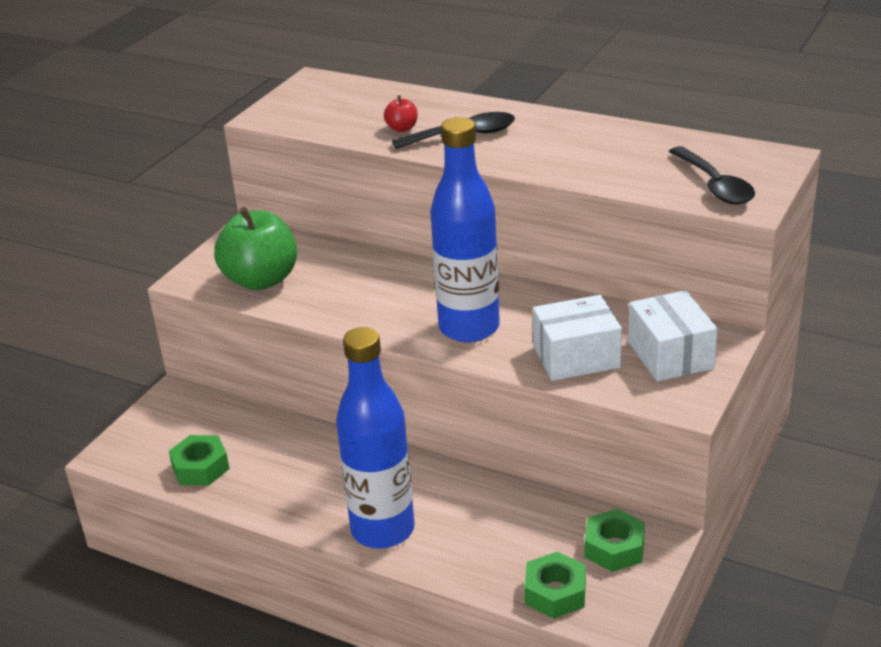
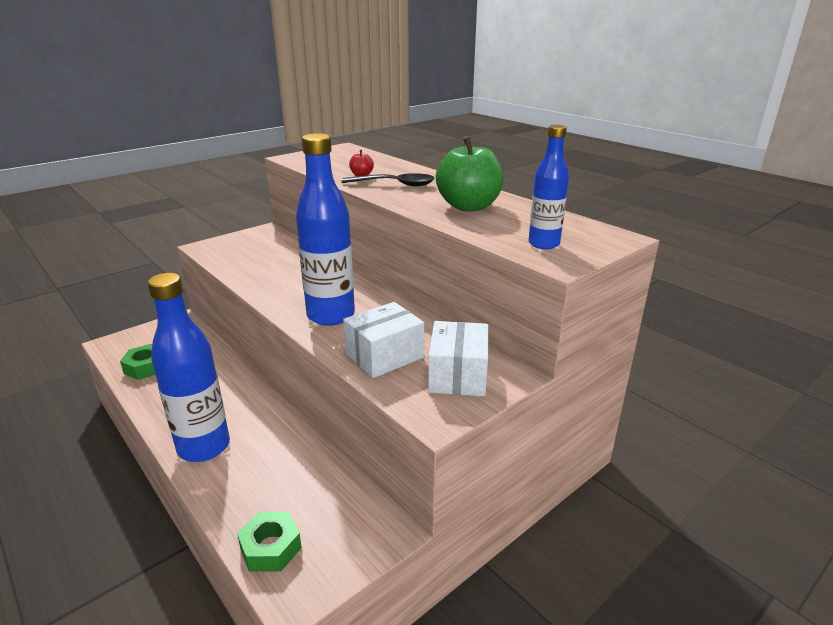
camera: 20 degrees right, 5 degrees down
green apple [214,207,297,290] -> green apple moved to [436,136,504,211]
white box [533,295,622,381] -> white box turned 45 degrees counterclockwise [343,302,424,378]
green nut [585,509,645,572] -> none
black spoon [668,146,755,204] -> blue bottle [528,125,569,249]

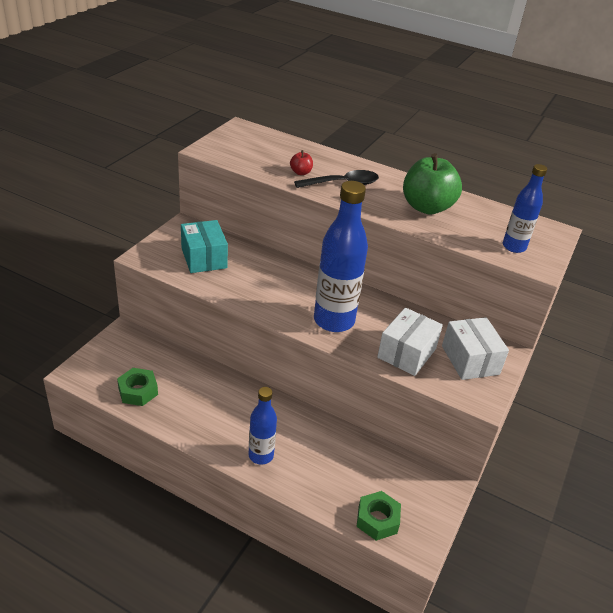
camera: 25 degrees left, 10 degrees up
blue bottle [147,273,230,462] -> blue bottle [249,387,277,465], size x0.57
none -> turquoise box [181,220,228,273]

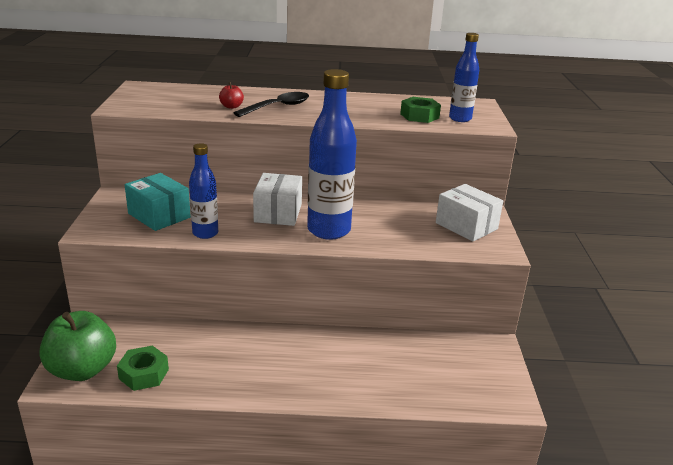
camera: 25 degrees left, 10 degrees down
blue bottle [249,387,277,465] -> blue bottle moved to [189,143,218,239]
green nut [357,491,401,541] -> green nut moved to [400,97,441,123]
white box [377,307,443,376] -> white box moved to [253,173,302,226]
green apple [403,153,462,214] -> green apple moved to [39,311,116,381]

